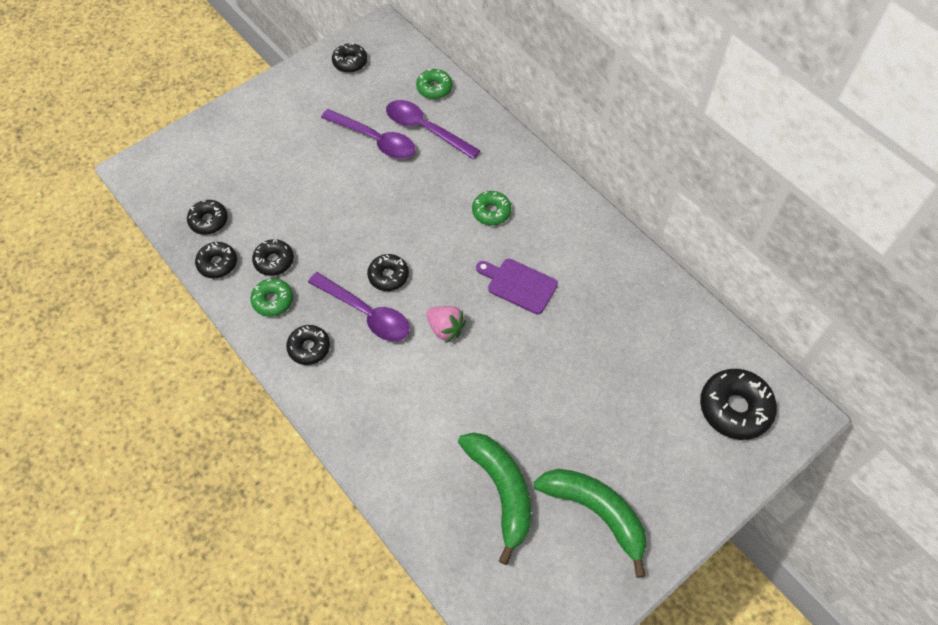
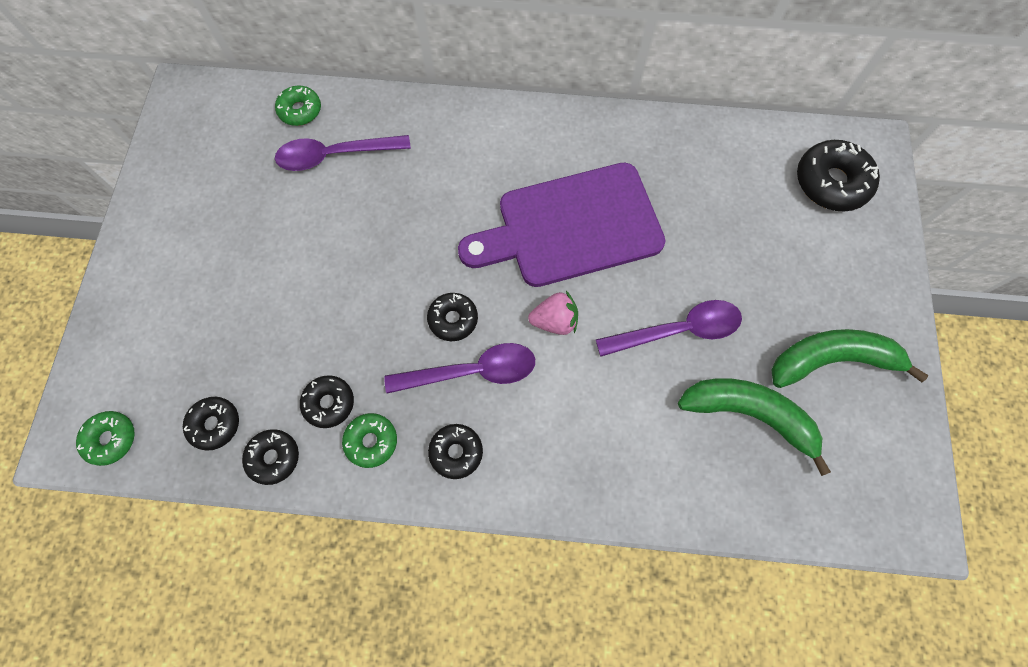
camera: 45 degrees left, 10 degrees up
purple spoon [321,109,415,159] -> purple spoon moved to [596,300,742,357]
black donut [332,43,367,73] -> none
green donut [472,191,511,225] -> green donut moved to [76,411,135,466]
purple cutting board [476,259,558,314] -> purple cutting board [458,163,665,287], size x2.10

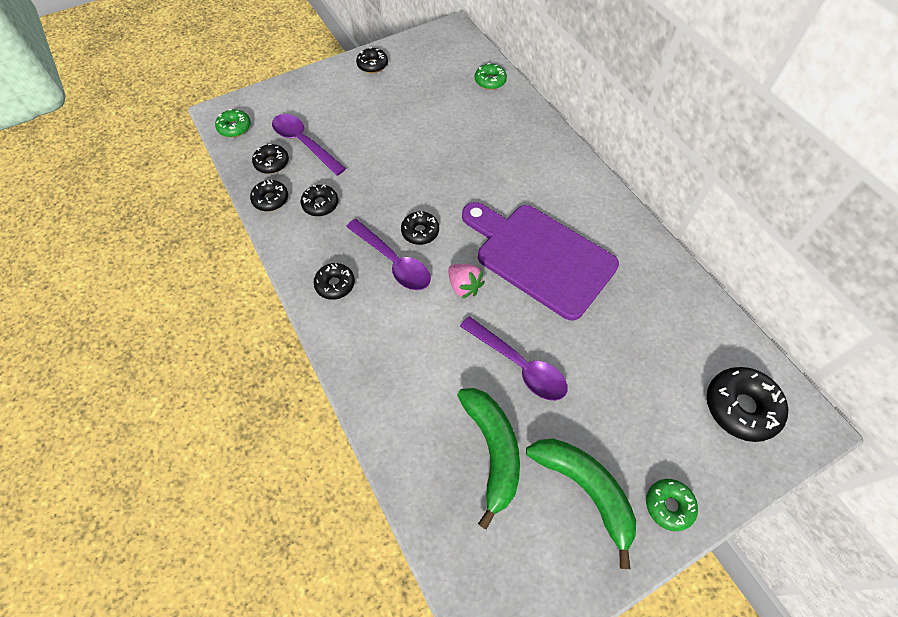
camera: 55 degrees right, 10 degrees down
purple spoon [275,135,411,171] -> purple spoon moved to [272,114,346,176]
green donut [342,413,397,468] -> green donut moved to [646,479,698,531]
none -> black donut [356,47,388,73]

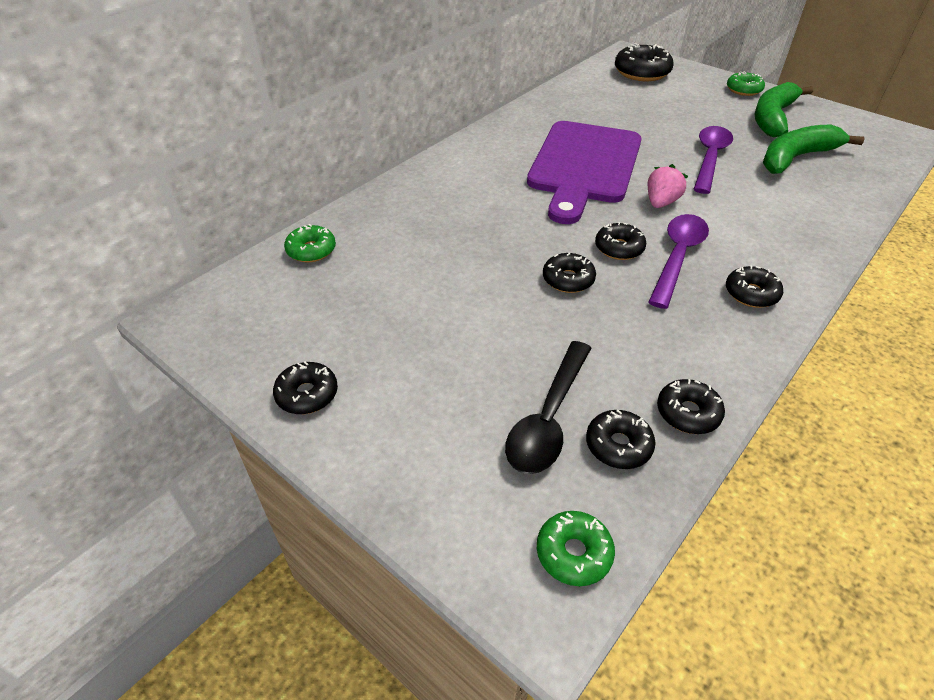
camera: 110 degrees left, 15 degrees down
purple spoon [272,114,346,176] -> black spoon [505,341,591,474]
black donut [301,185,338,216] -> black donut moved to [543,253,596,293]

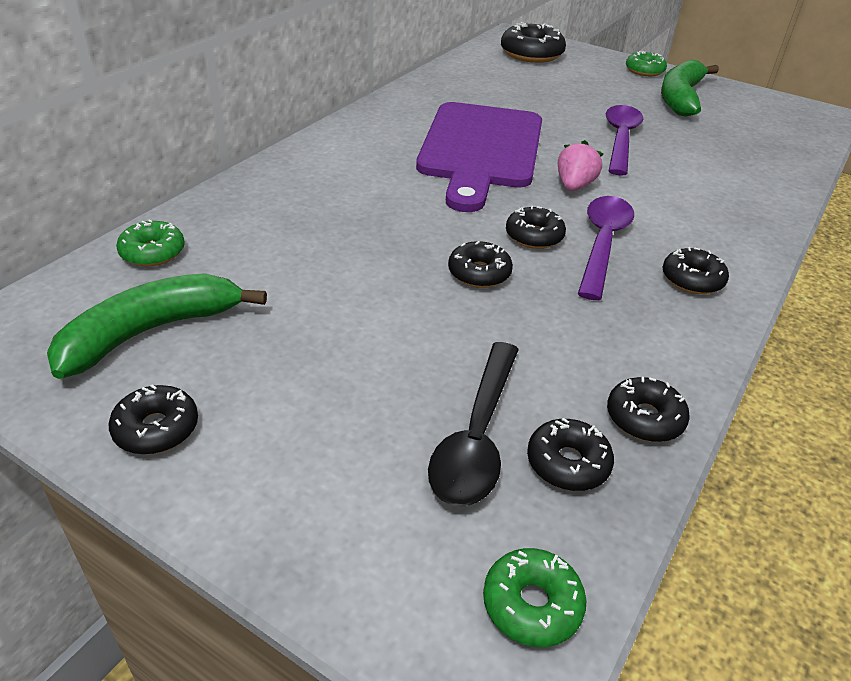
camera: 10 degrees left, 5 degrees down
green banana [763,125,865,174] -> green banana moved to [47,273,267,379]

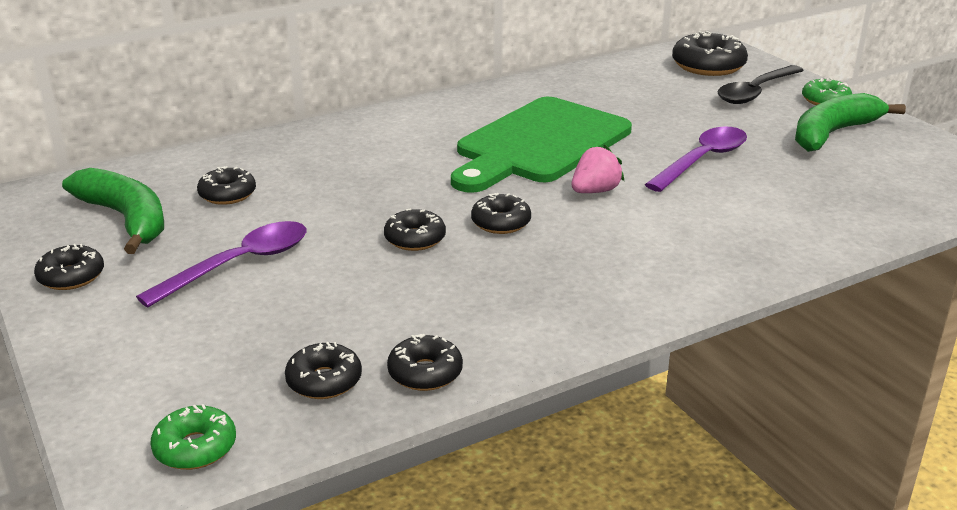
camera: 30 degrees right, 10 degrees down
green banana [47,273,267,379] -> green banana turned 60 degrees clockwise [62,168,164,254]
green donut [116,220,185,266] -> none
purple cutting board [416,102,542,212] -> green cutting board [451,97,632,193]
black spoon [428,342,519,507] -> black spoon moved to [717,65,804,104]
purple spoon [578,196,634,300] -> purple spoon moved to [136,221,307,307]
black donut [662,247,729,294] -> black donut moved to [197,166,256,205]

